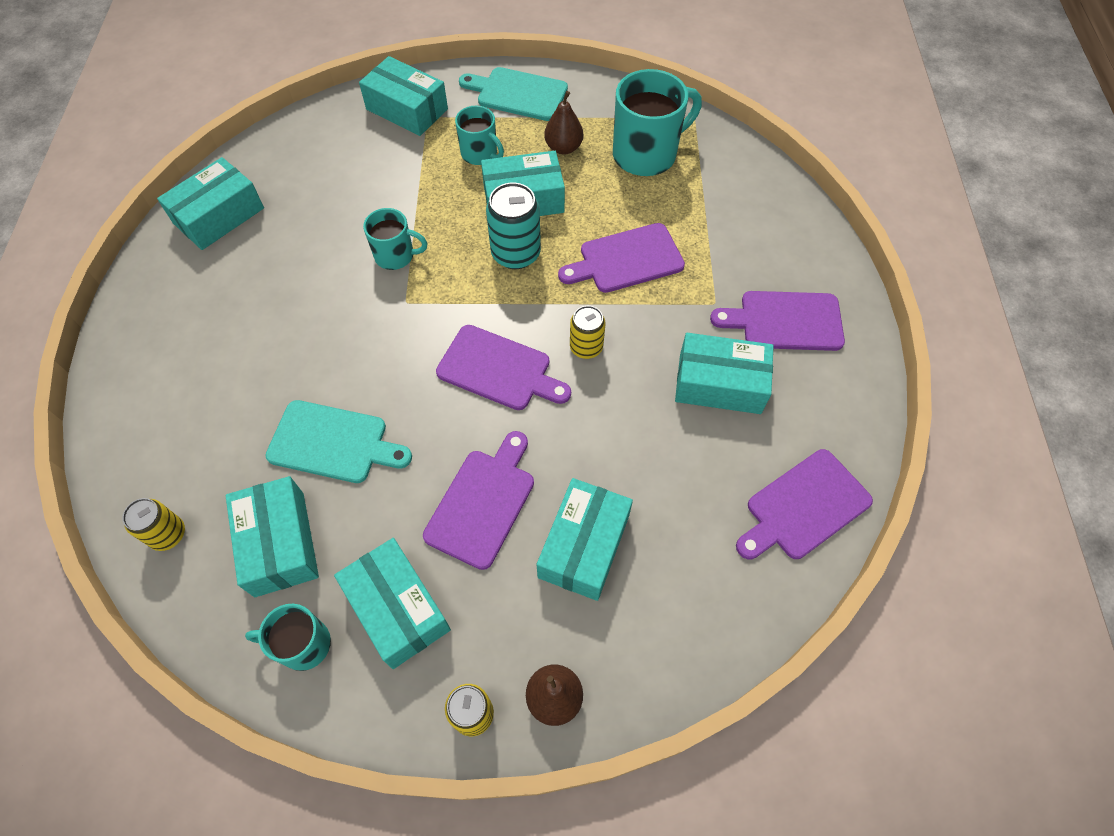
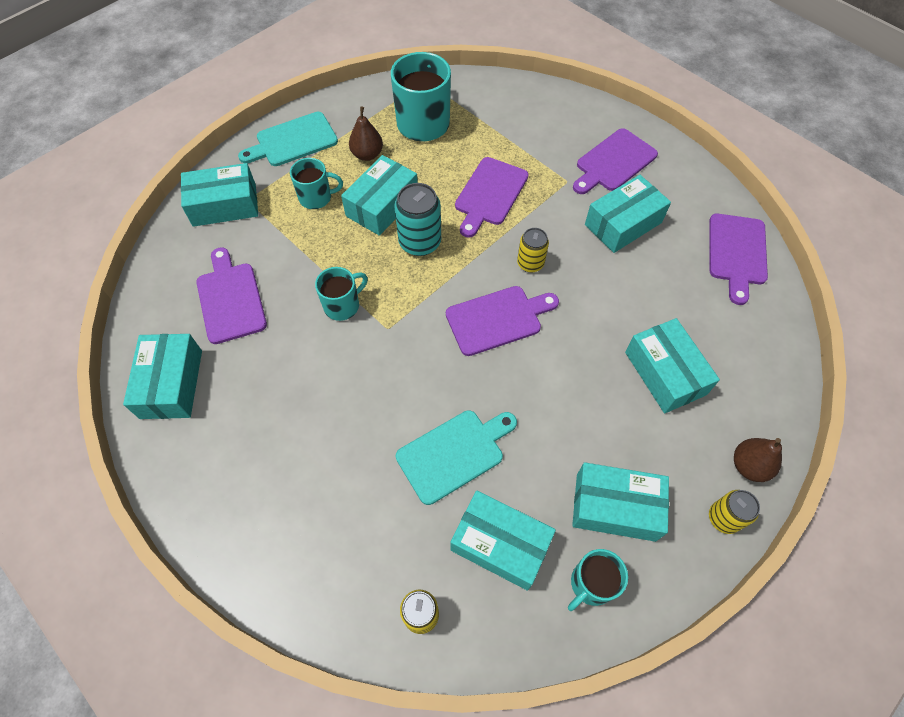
camera: 45 degrees left, 0 degrees up
purple cutting board [423,431,534,570] -> purple cutting board moved to [196,247,267,344]

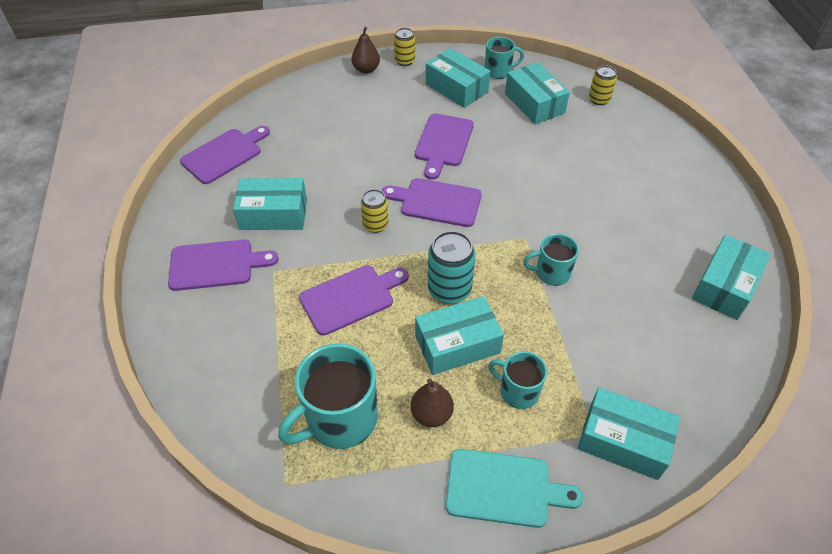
camera: 145 degrees left, 10 degrees down
purple cutting board [196,247,267,344] -> purple cutting board moved to [415,114,474,180]
turquoise cutting board [396,410,517,505] -> none
turquoise box [625,318,720,413] -> none

